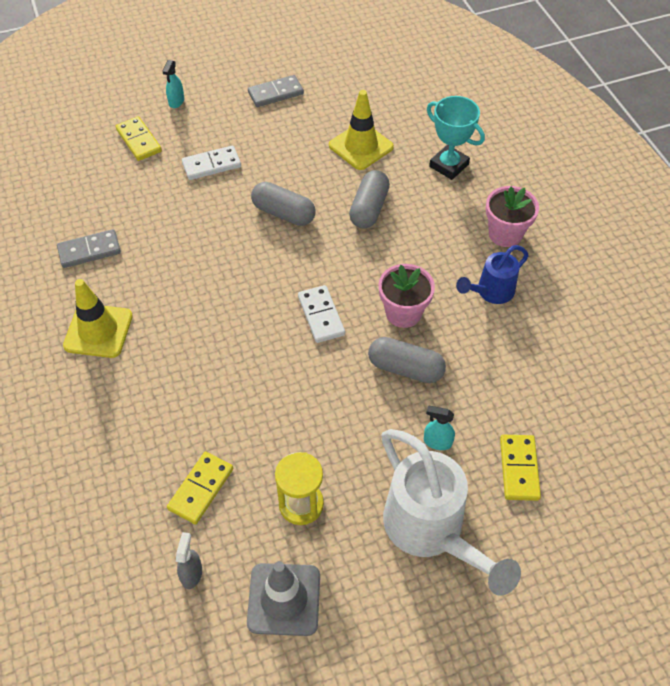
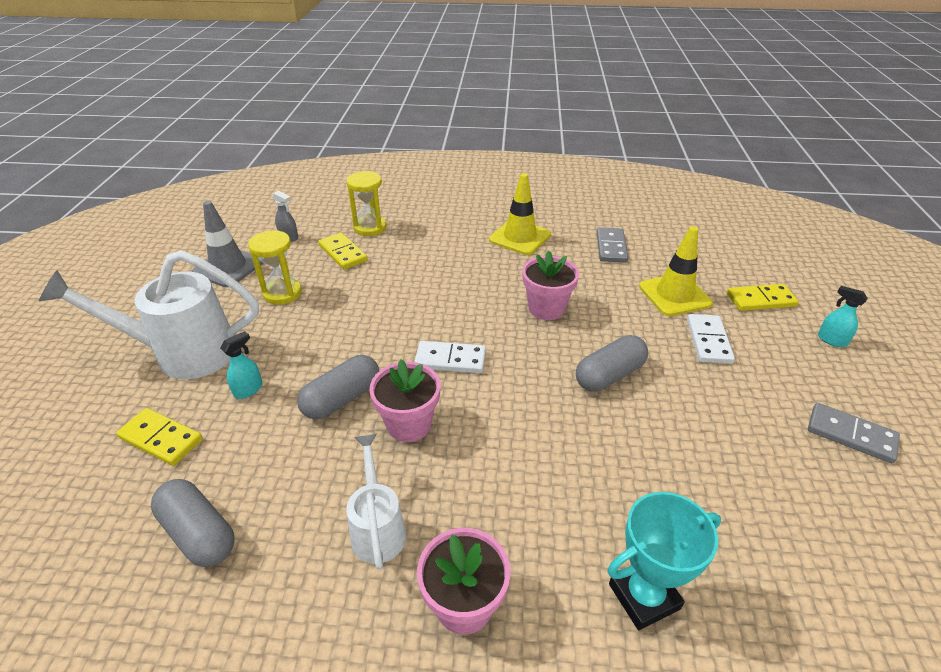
camera: 115 degrees right, 15 degrees down
grey domino [248,75,304,107] -> grey domino turned 60 degrees counterclockwise [808,403,900,463]
yellow traffic cone [329,90,394,170] -> yellow traffic cone moved to [639,226,713,316]
grey capsule [349,170,390,228] -> grey capsule moved to [151,479,235,567]
blue watering can [456,245,529,304] -> white watering can [346,434,406,569]
none -> yellow hourglass [346,171,386,236]
none -> pink flower pot [522,251,579,320]

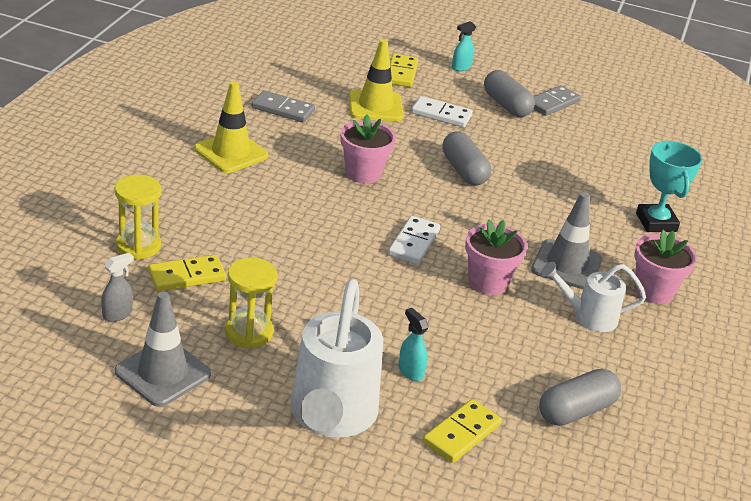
camera: 80 degrees left, 5 degrees down
grey capsule [297,355,379,419] -> grey capsule moved to [484,70,535,117]
none -> grey traffic cone [531,192,602,289]

